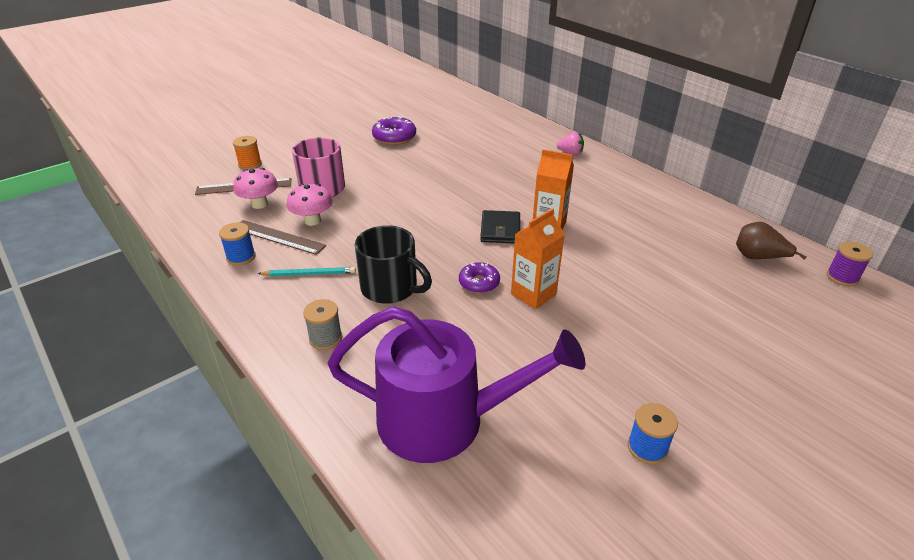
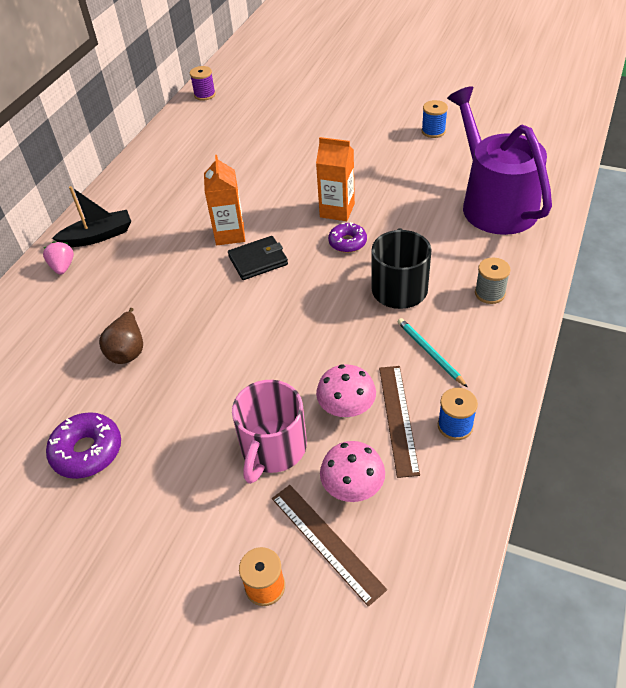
camera: 115 degrees left, 10 degrees up
brown pear [736,222,807,260] -> brown pear moved to [99,308,143,364]
none -> black boat [52,186,131,247]

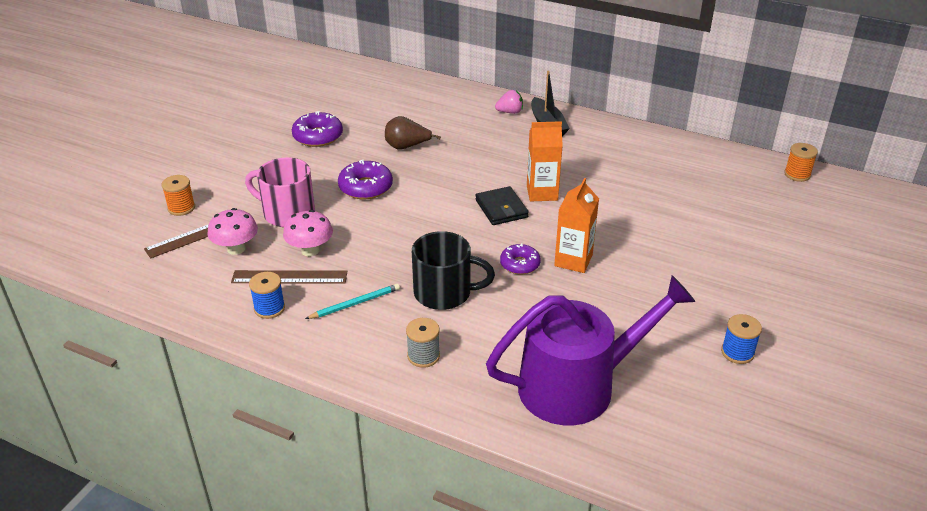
camera: 90 degrees right, 10 degrees down
purple spool [190,66,216,101] -> orange spool [784,143,818,182]
none -> purple donut [338,160,393,199]

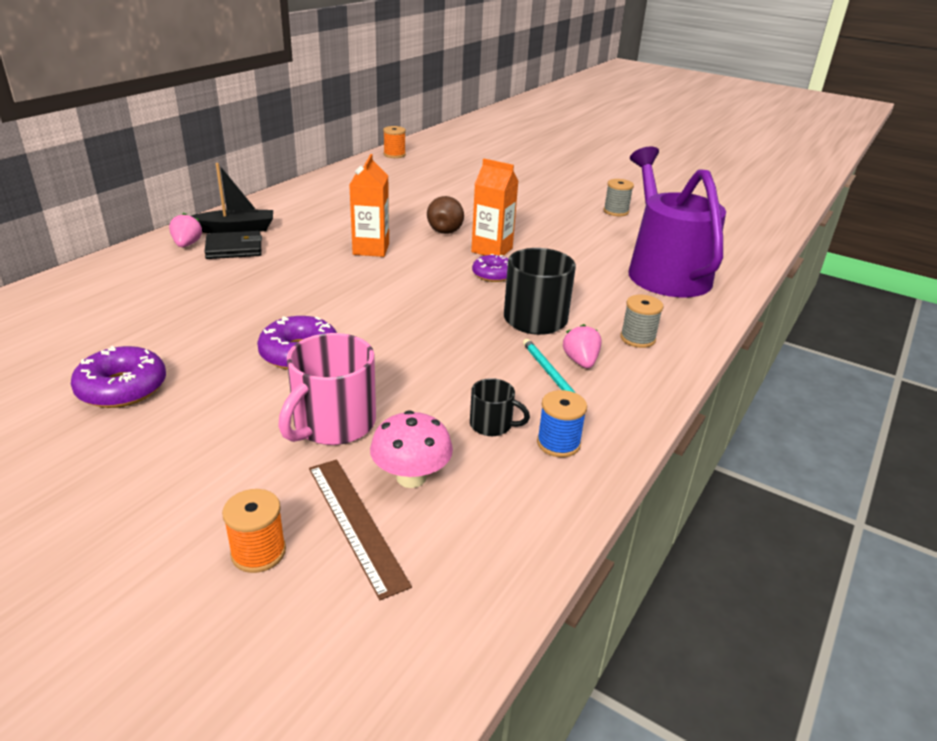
camera: 85 degrees left, 5 degrees down
brown ruler [231,270,347,284] -> black mug [470,378,530,436]
pink mushroom [283,210,333,256] -> none
brown pear [385,116,441,150] -> brown pear moved to [427,196,464,234]
black wallet [475,186,529,225] -> black wallet moved to [204,231,262,259]
blue spool [721,314,762,364] -> grey spool [603,179,634,216]
none -> pink strawberry [563,324,602,368]

